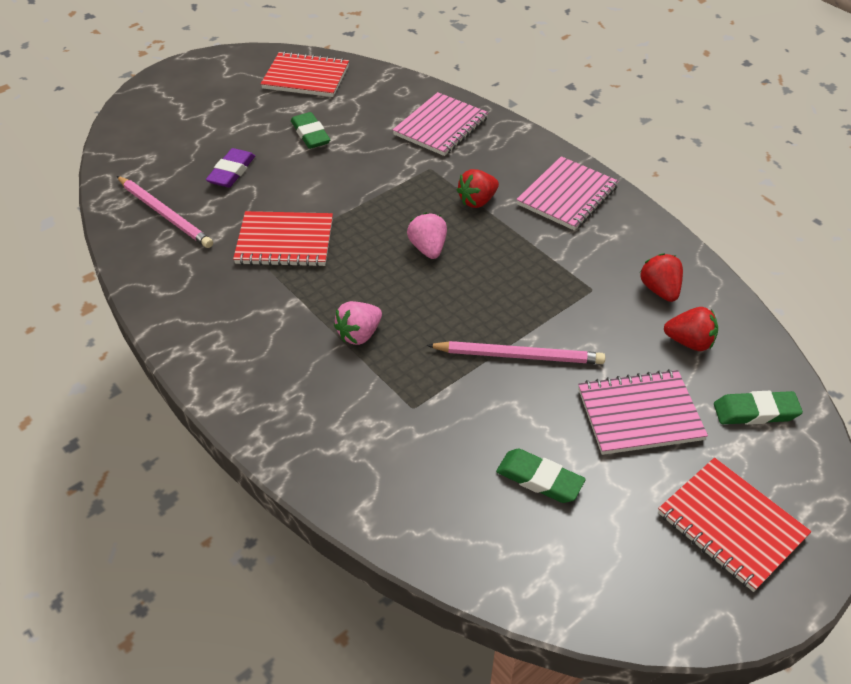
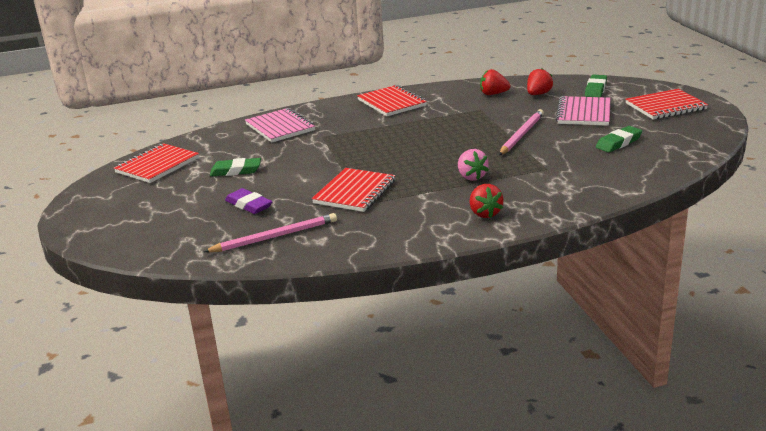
camera: 65 degrees left, 20 degrees down
pink strawberry [407,212,447,259] -> none
red strawberry [457,169,499,208] -> red strawberry moved to [470,184,503,218]
pink notebook [516,156,619,231] -> red notebook [357,85,427,116]

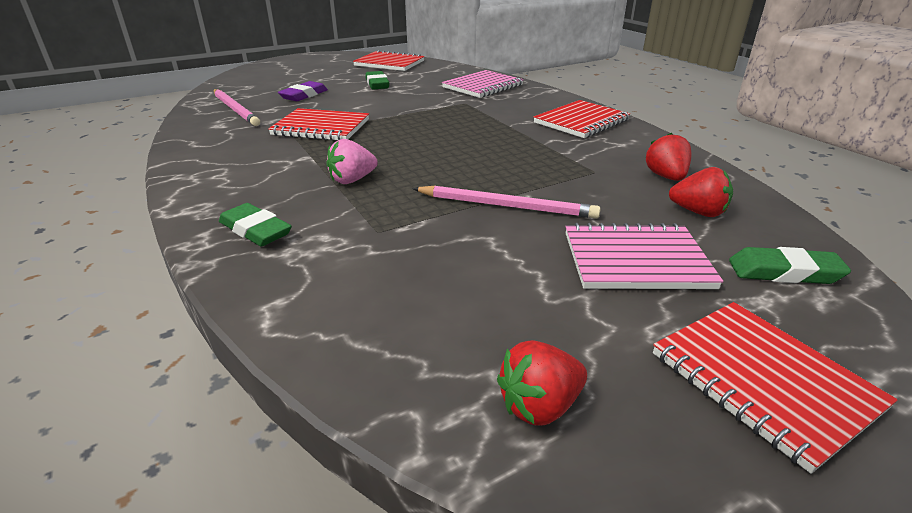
camera: 75 degrees right, 5 degrees up
red strawberry [470,184,503,218] -> red strawberry moved to [497,340,587,425]
green eraser [596,126,642,153] -> green eraser moved to [219,203,292,246]

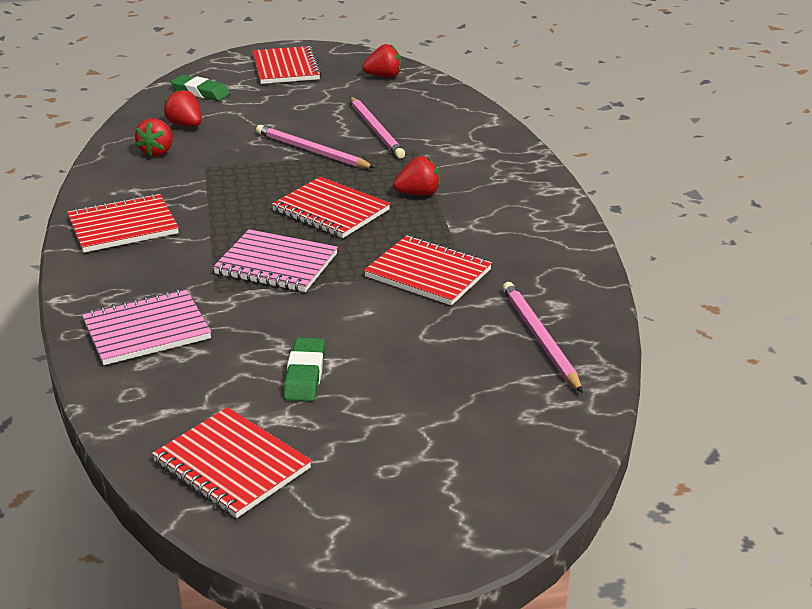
camera: 160 degrees left, 0 degrees up
green eraser [219,203,292,246] -> none
purple eraser [278,81,328,101] -> none
pink strawberry [326,139,378,184] -> red strawberry [393,156,440,196]
pink notebook [565,223,723,289] -> pink notebook moved to [213,229,338,292]
none -> red notebook [272,177,390,238]
none -> pink pencil [350,97,405,159]

